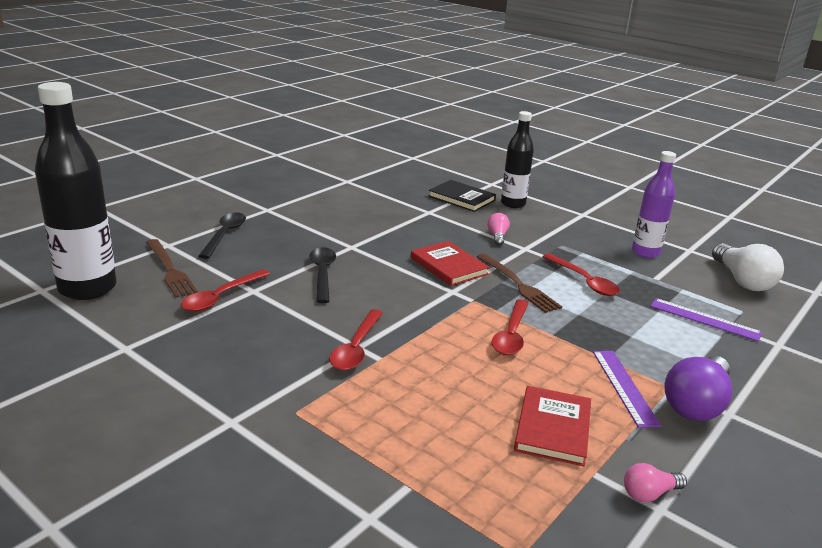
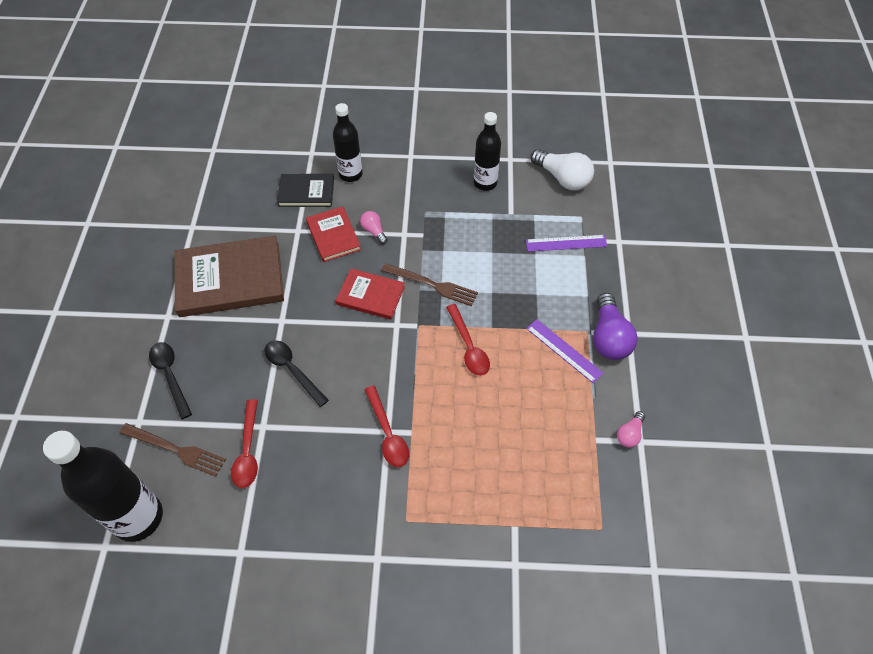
camera: 35 degrees left, 30 degrees up
red book [514,386,591,466] -> red book moved to [306,206,361,262]
red spoon [543,254,620,296] -> none
purple bottle [632,151,676,258] -> black bottle [474,112,501,191]
none -> brown book [174,236,284,317]

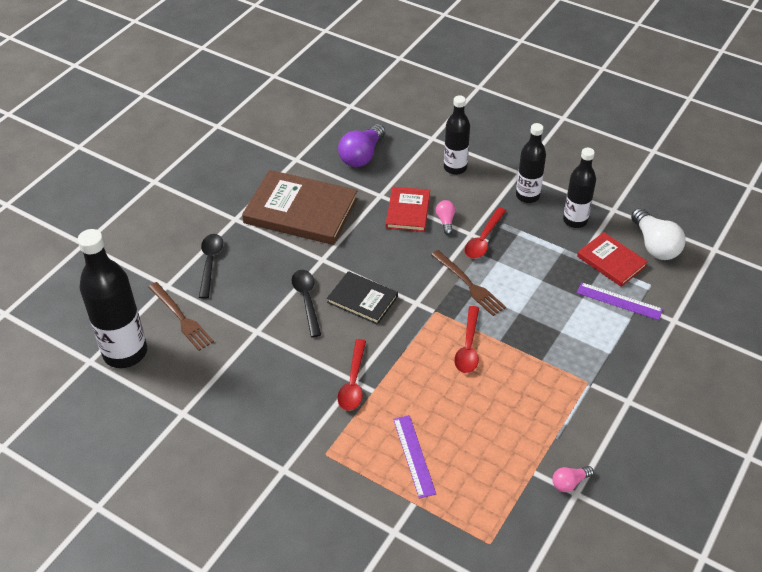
camera: 30 degrees right, 10 degrees down
red spoon [231,399,258,488] -> red spoon moved to [464,207,506,259]
black book [277,174,334,207] -> black book moved to [327,271,398,325]
red book [336,268,405,320] -> red book moved to [577,232,648,287]
purple ruler [526,319,604,383] -> purple ruler moved to [393,415,436,498]
purple light bulb [593,293,638,360] -> purple light bulb moved to [338,124,385,167]
none -> black bottle [516,123,546,203]

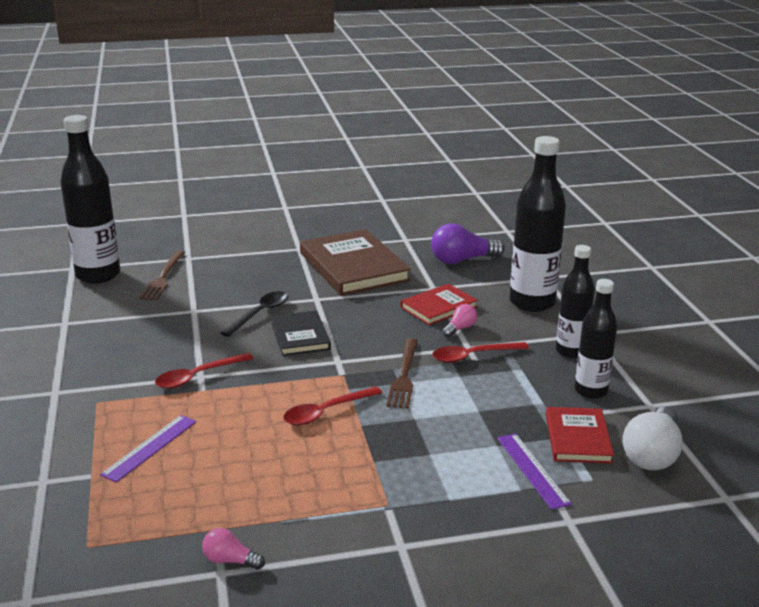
camera: 45 degrees right, 20 degrees down
black spoon [199,234,223,299] -> none
black bottle [444,95,470,175] -> black bottle [509,136,566,312], size x1.63

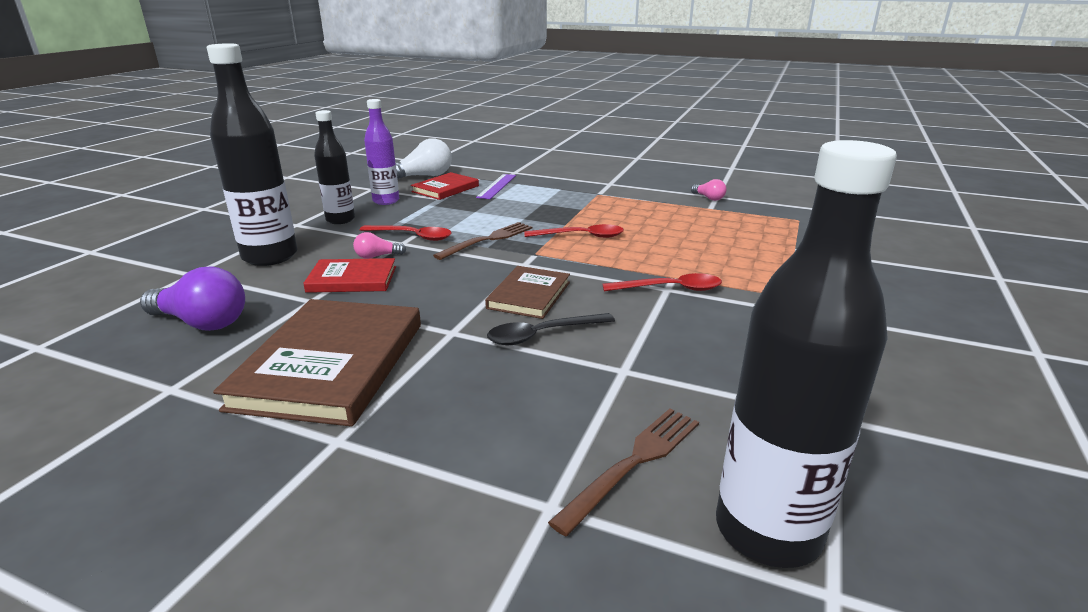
camera: 145 degrees left, 0 degrees up
purple ruler [100,415,196,483] -> none
black book [271,311,331,356] -> brown book [485,266,570,319]
black bottle [575,279,617,399] -> purple bottle [364,99,399,205]

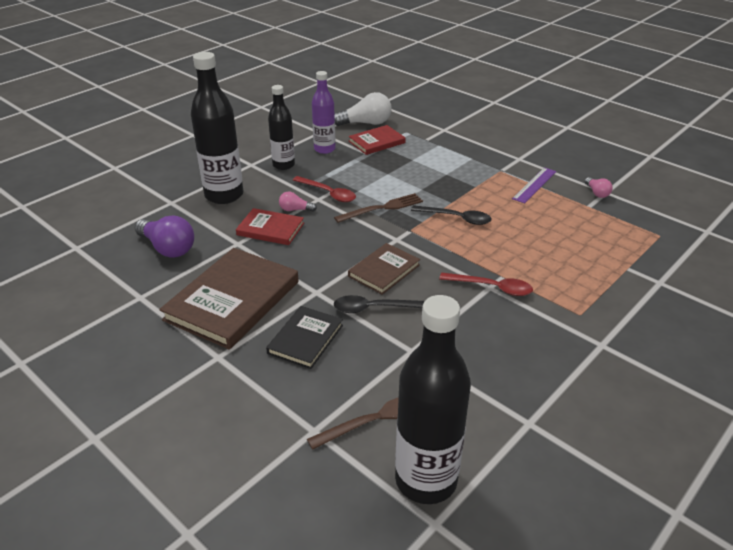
camera: 20 degrees right, 10 degrees up
purple ruler [476,174,516,199] -> purple ruler moved to [512,167,556,203]
red spoon [524,224,624,238] -> black spoon [411,205,491,225]
none -> black book [266,306,343,369]

